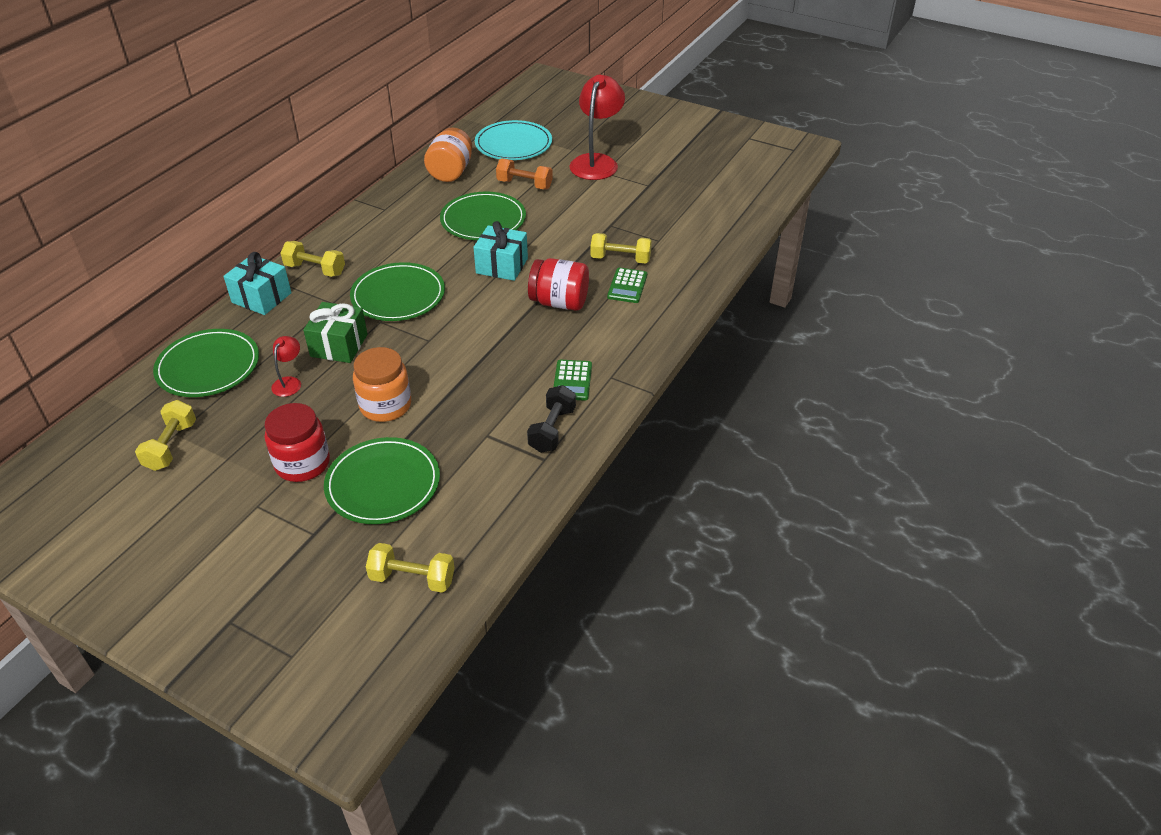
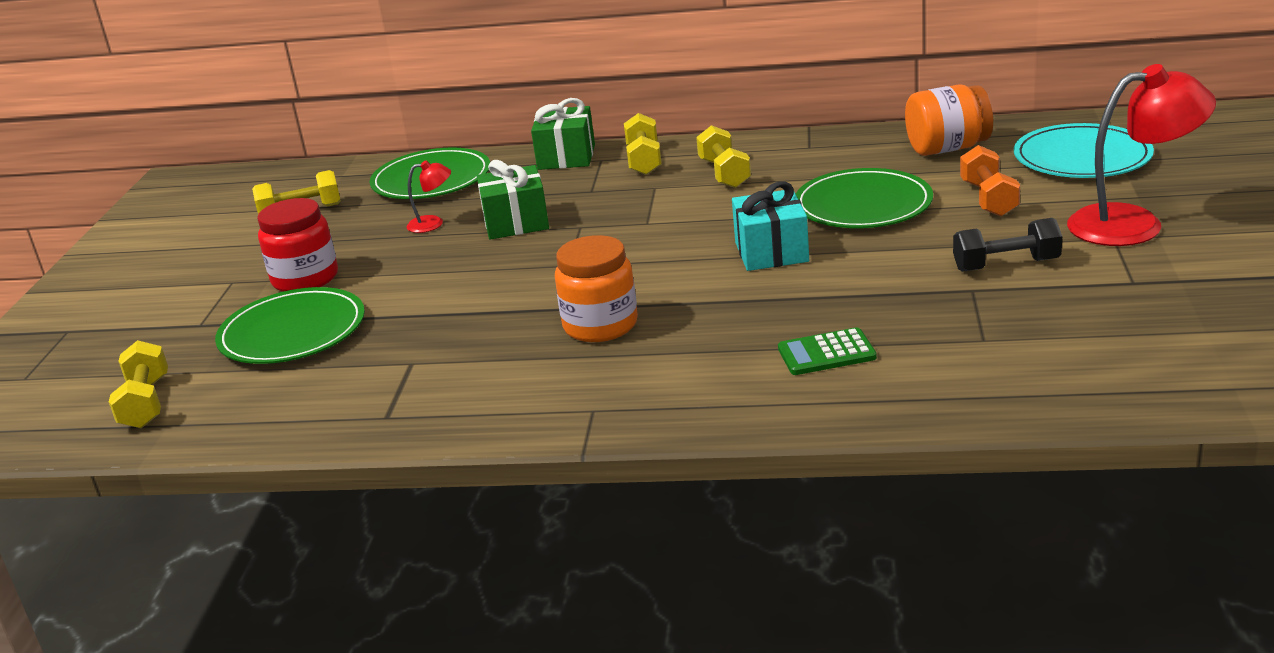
camera: 70 degrees right, 15 degrees down
turquoise gift [223,252,292,315] -> green gift [531,98,595,170]
green plate [350,262,445,321] -> none
orange jar [353,347,411,422] -> orange jar moved to [555,235,638,342]
black dumbbell [527,385,576,453] -> black dumbbell moved to [953,218,1062,272]
red jar [528,258,589,311] -> none
green calculator [554,360,592,401] -> none
yellow dumbbell [590,233,652,264] -> yellow dumbbell moved to [696,125,751,188]

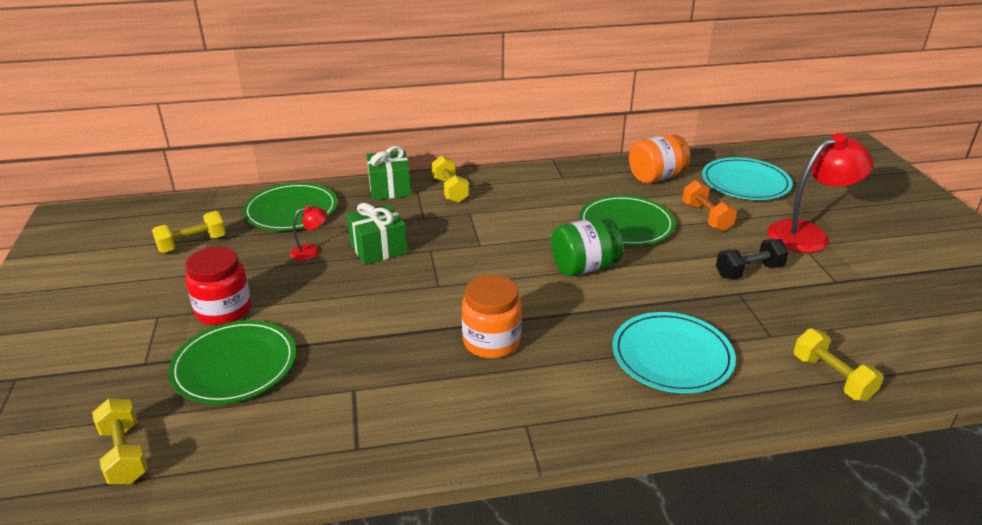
camera: 20 degrees left, 5 degrees up
yellow dumbbell [696,125,751,188] -> yellow dumbbell moved to [794,329,884,401]
turquoise gift [732,181,809,271] -> green jar [551,218,623,276]
green calculator [778,327,877,375] -> turquoise plate [613,312,736,393]

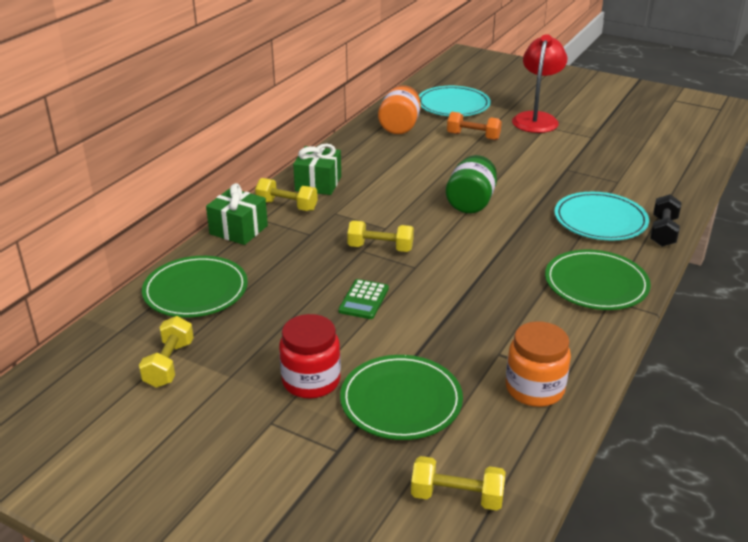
camera: 50 degrees left, 0 degrees up
red lamp [290,206,327,261] -> none
green gift [347,203,408,265] -> green gift moved to [293,144,341,195]
orange jar [462,275,522,359] -> orange jar moved to [506,321,571,407]
green plate [579,195,675,246] -> green plate moved to [545,249,651,310]
black dumbbell [716,239,789,279] -> black dumbbell moved to [650,194,681,247]
yellow dumbbell [794,329,884,401] -> yellow dumbbell moved to [347,220,414,252]
none -> green calculator [338,279,389,319]

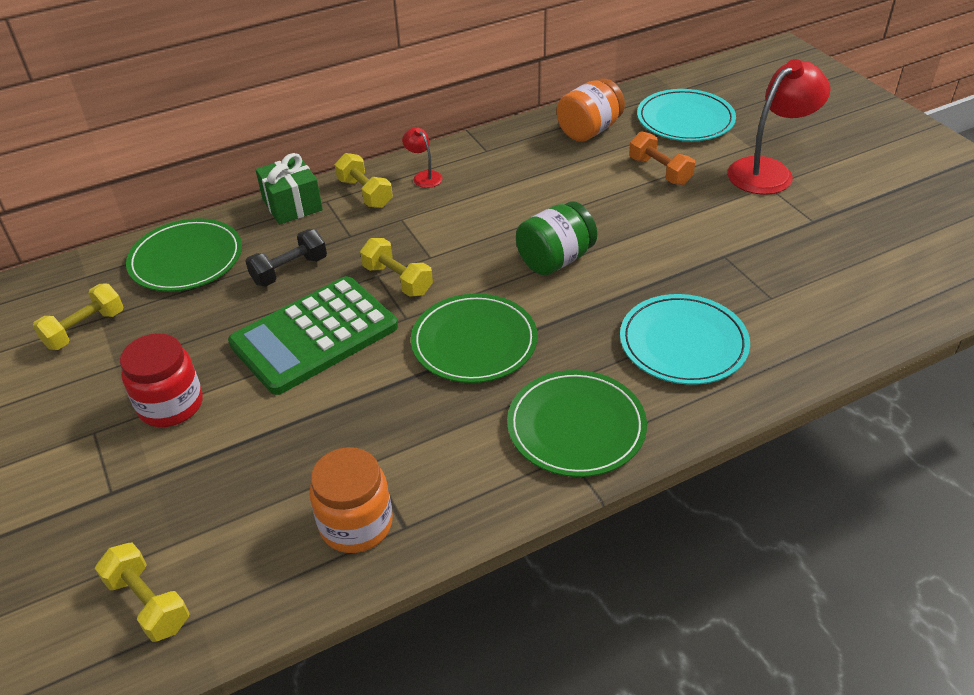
camera: 35 degrees right, 10 degrees up
green gift [293,144,341,195] -> red lamp [402,127,443,188]
green calculator [338,279,389,319] -> green calculator [228,276,398,395], size x2.22
green plate [340,355,463,440] -> green plate moved to [411,293,538,383]
black dumbbell [650,194,681,247] -> black dumbbell moved to [246,229,327,287]

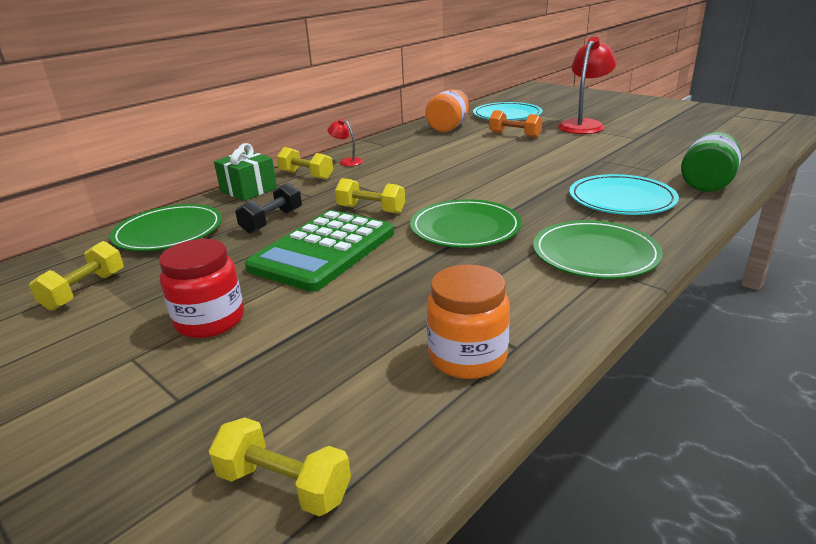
camera: 20 degrees left, 15 degrees down
green jar [516,202,597,275] -> green jar moved to [681,132,742,192]

